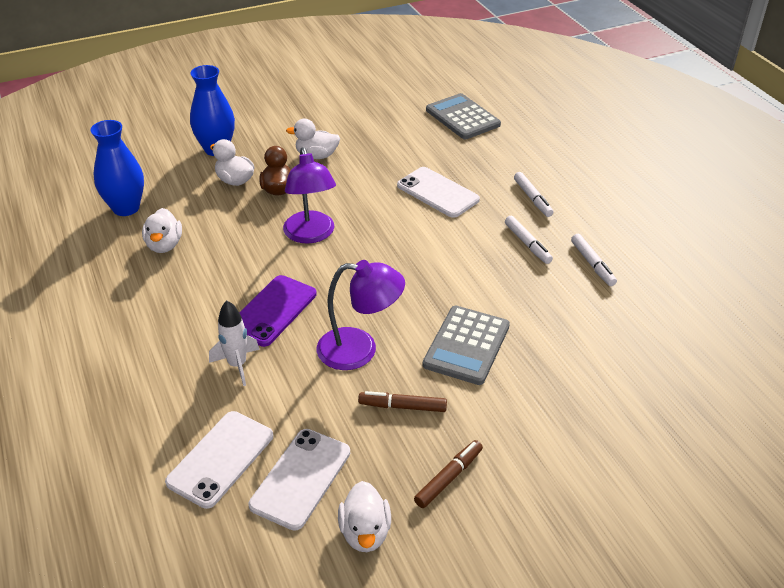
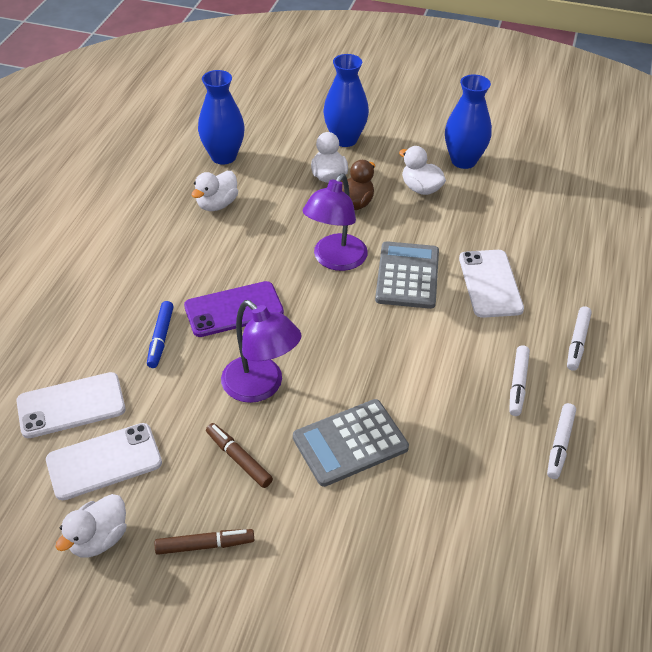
camera: 40 degrees right, 5 degrees up
white rocket [209,301,260,386] -> blue marker [147,301,174,368]
grey calculator [426,93,501,139] -> grey calculator moved to [375,241,439,309]
none -> blue vase [445,74,492,169]

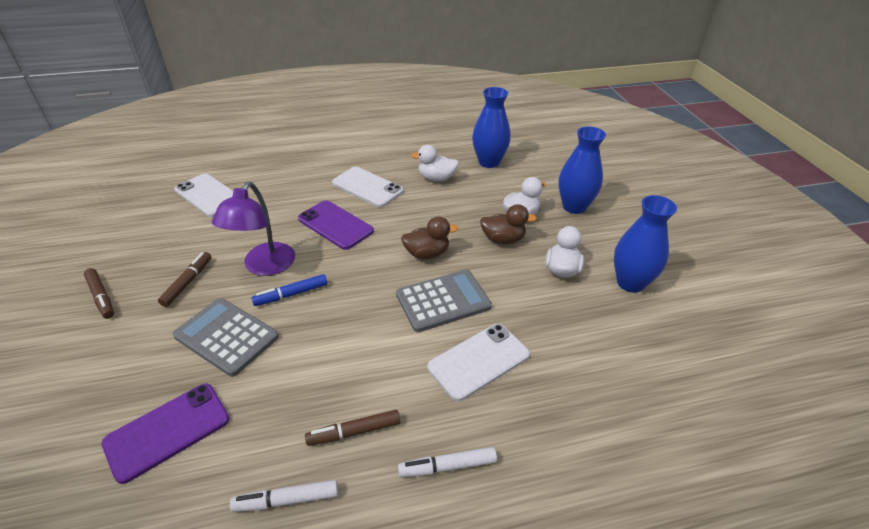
camera: 60 degrees right, 5 degrees down
white phone [46,423,162,500] -> white phone moved to [332,167,404,207]
white duck [55,494,127,558] -> none
blue marker [147,301,174,368] -> blue marker moved to [251,274,327,306]
purple lamp [303,174,368,271] -> brown duck [401,216,458,259]
white marker [509,345,530,416] -> brown marker [305,410,400,446]
none -> purple phone [101,383,229,484]

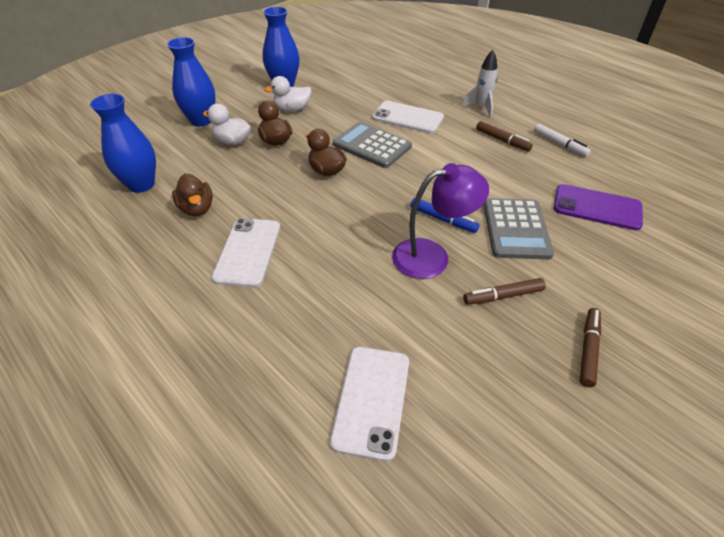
camera: 120 degrees left, 5 degrees up
purple phone [298,200,374,250] -> none
white marker [398,447,497,478] -> white rocket [462,50,498,118]
white duck [411,145,459,181] -> brown duck [172,174,213,216]

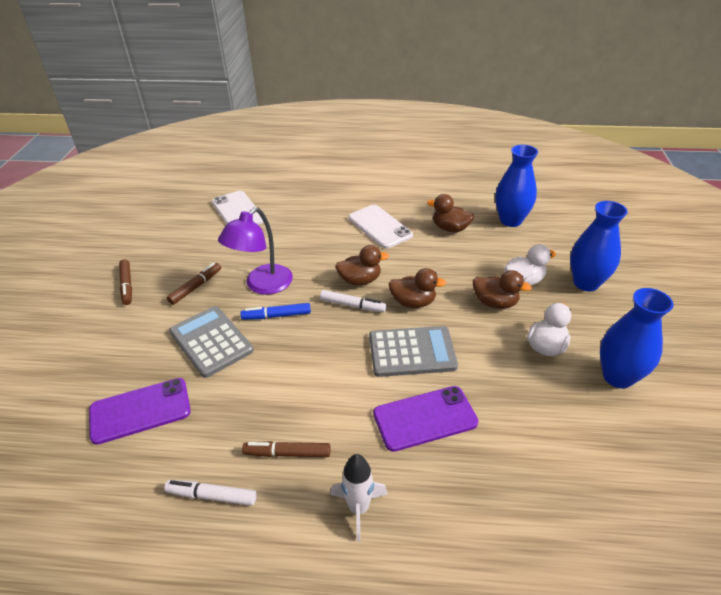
camera: 140 degrees right, 5 degrees down
white phone [372,101,444,134] -> purple phone [373,386,478,452]
none -> white marker [320,290,387,312]
none -> brown duck [335,245,389,285]

